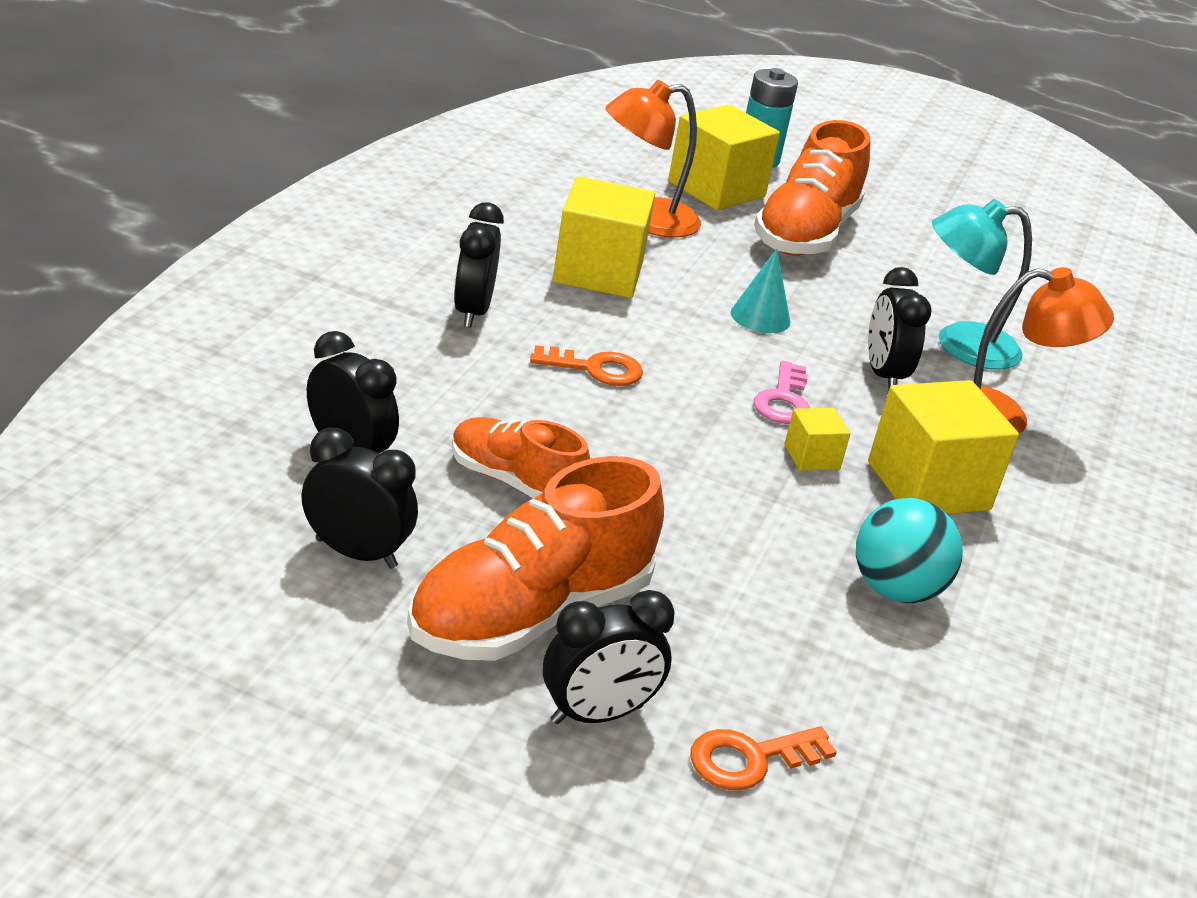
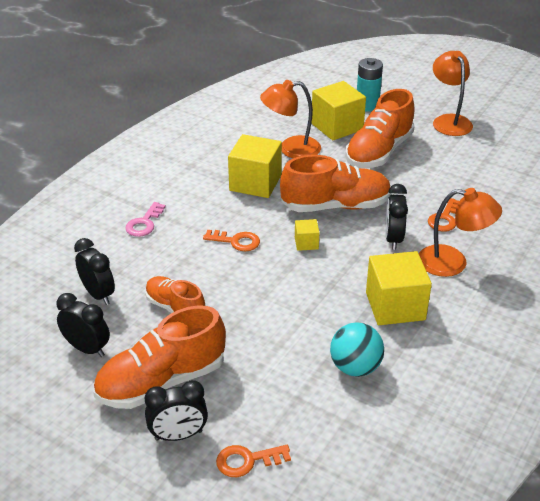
camera: 15 degrees right, 5 degrees up
black clock [454,202,504,328] -> none
turquoise cone [731,248,790,333] -> orange shoe [280,155,391,212]
pink key [753,361,810,424] -> pink key moved to [125,202,166,237]
yellow cube [784,408,851,471] -> yellow cube moved to [295,219,320,251]
turquoise lamp [932,199,1032,370] -> orange key [428,198,459,232]
none -> orange lamp [433,51,473,136]

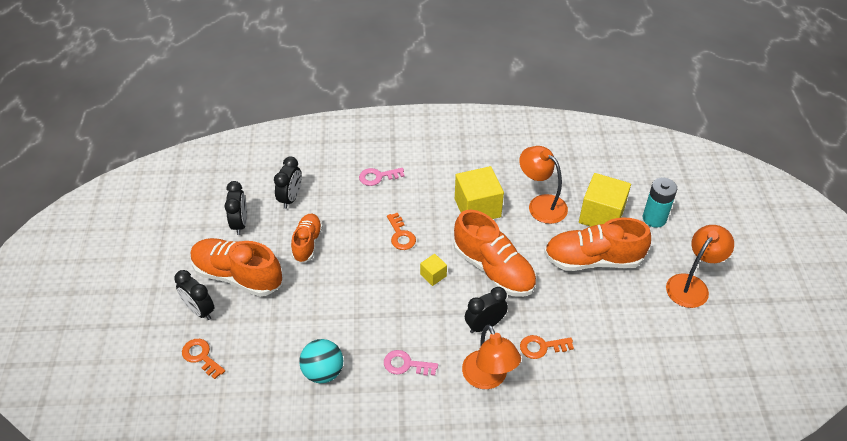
camera: 55 degrees right, 10 degrees up
yellow cube [366,251,432,325] -> pink key [384,350,438,376]

